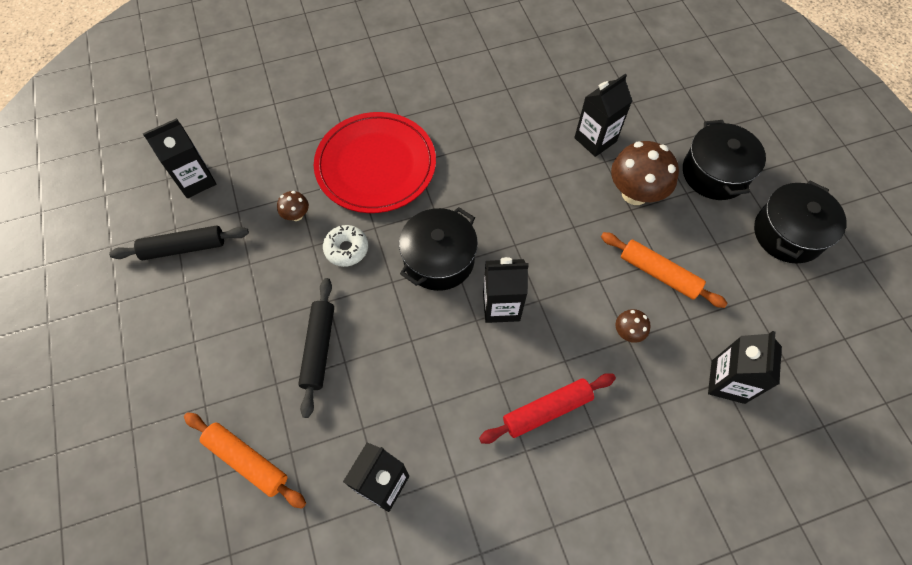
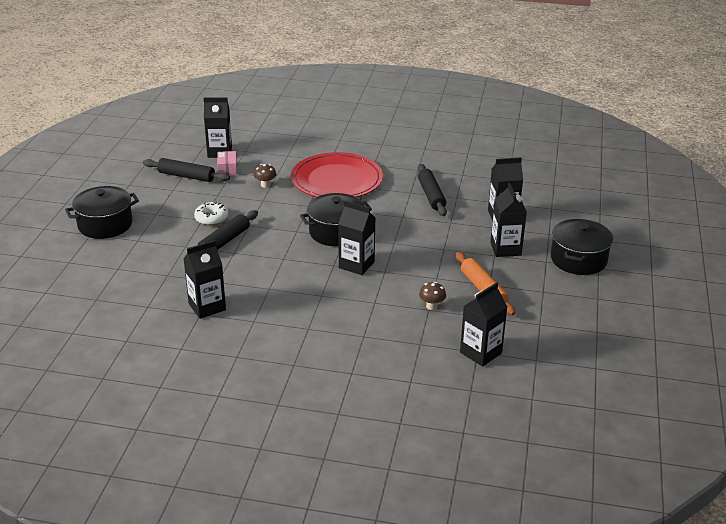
camera: 30 degrees right, 30 degrees down
orange rolling pin [184,412,306,509] -> none
white donut [323,225,368,267] -> white donut moved to [194,201,229,226]
red rolling pin [479,373,616,444] -> none
brown mushroom [611,141,679,205] -> black carton [490,183,527,257]
black pot [754,181,847,263] -> black pot moved to [65,186,139,239]
none -> pink box [217,151,237,176]
none -> black rolling pin [418,164,447,216]

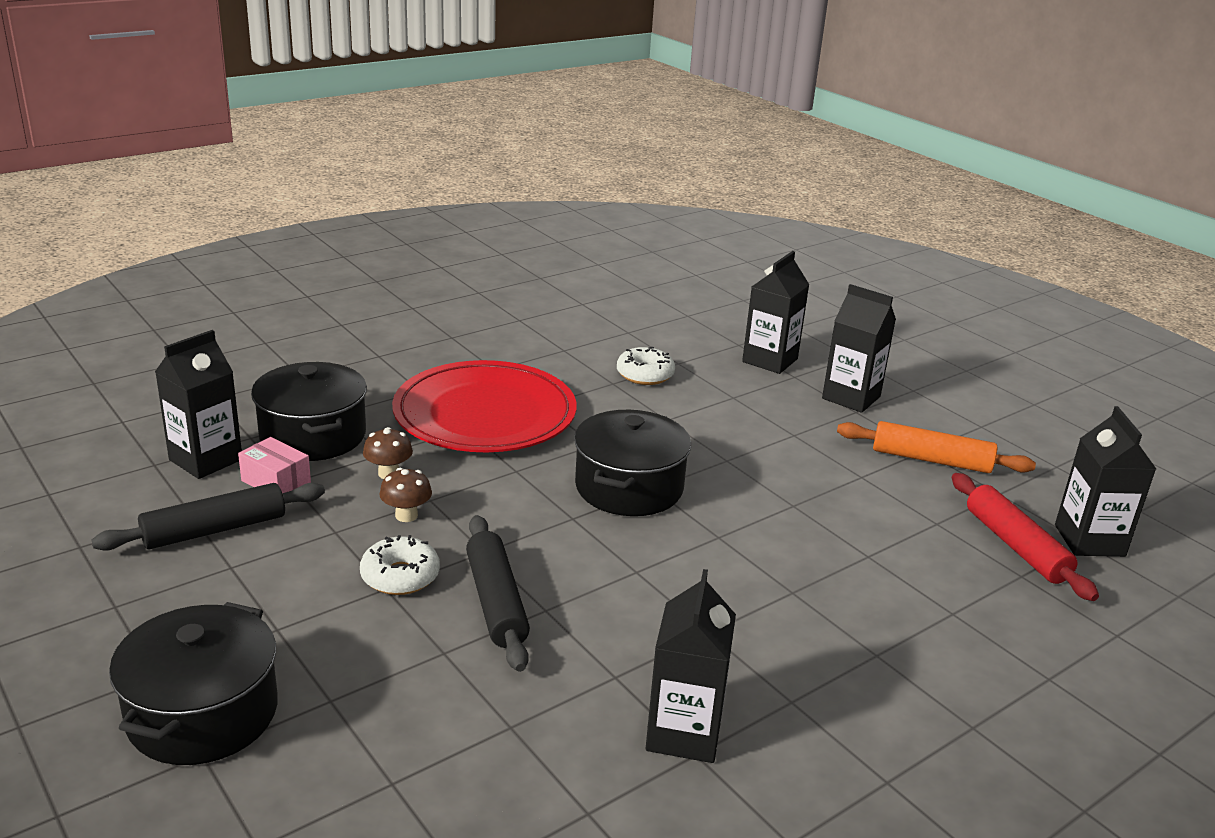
camera: 50 degrees left, 5 degrees down
black carton [338,201,375,275] -> none
black rolling pin [418,164,447,216] -> white donut [617,347,675,385]
brown mushroom [419,282,446,310] -> brown mushroom moved to [379,468,432,522]
black pot [551,219,613,275] -> black pot moved to [251,362,367,461]
none -> red rolling pin [952,473,1099,601]

